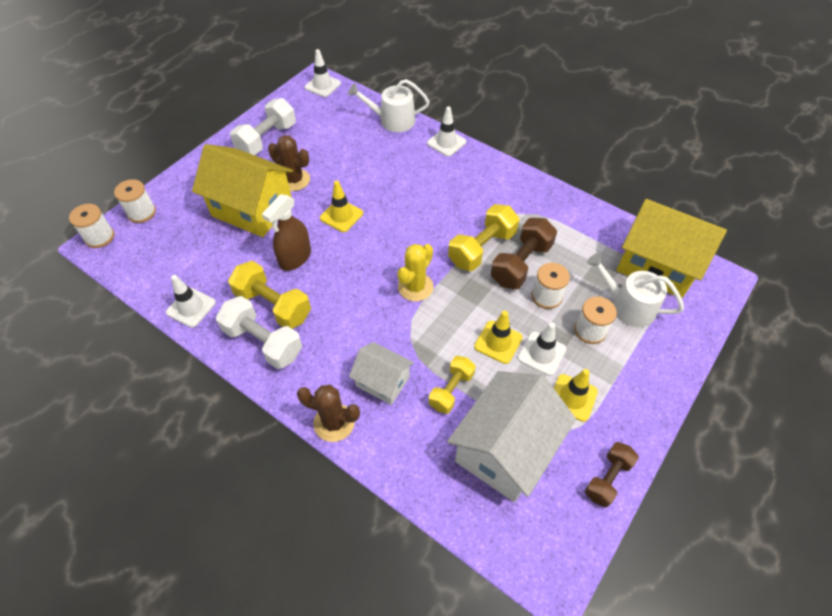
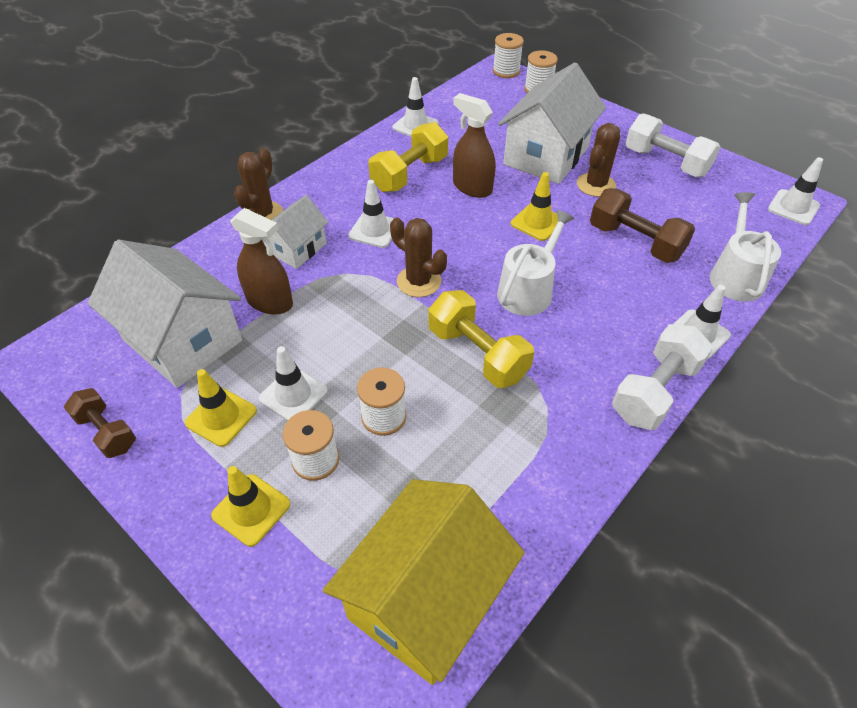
camera: 95 degrees right, 5 degrees down
yellow house [192,144,293,237] -> white house [498,63,606,184]
white dumbbell [216,296,303,369] -> white dumbbell moved to [612,324,713,430]
yellow cactus [397,244,434,301] -> brown cactus [390,218,447,297]
yellow dumbbell [429,356,476,414] -> brown spray bottle [230,208,293,315]
yellow traffic cone [474,311,523,364] -> yellow traffic cone moved to [211,466,290,547]
brown dumbbell [491,218,557,289] -> brown dumbbell moved to [590,188,695,263]
white watering can [587,253,684,327] -> white watering can moved to [497,210,575,316]
none -> white traffic cone [348,180,394,248]

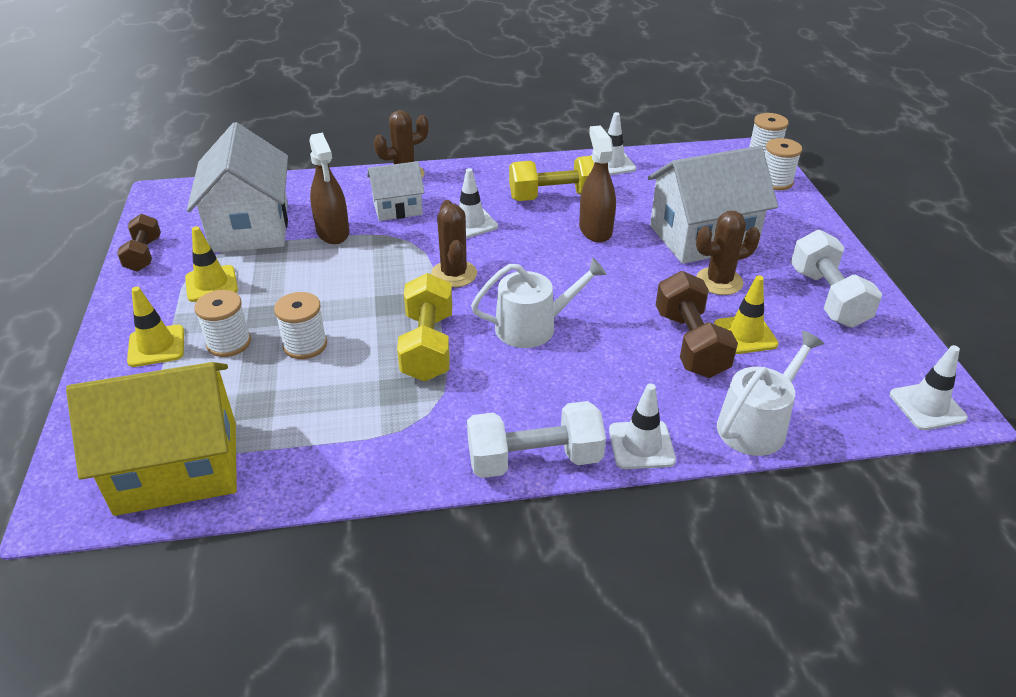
camera: 40 degrees right, 10 degrees down
white traffic cone [259,346,328,421] -> none
yellow traffic cone [511,172,558,241] -> yellow traffic cone moved to [714,275,779,354]

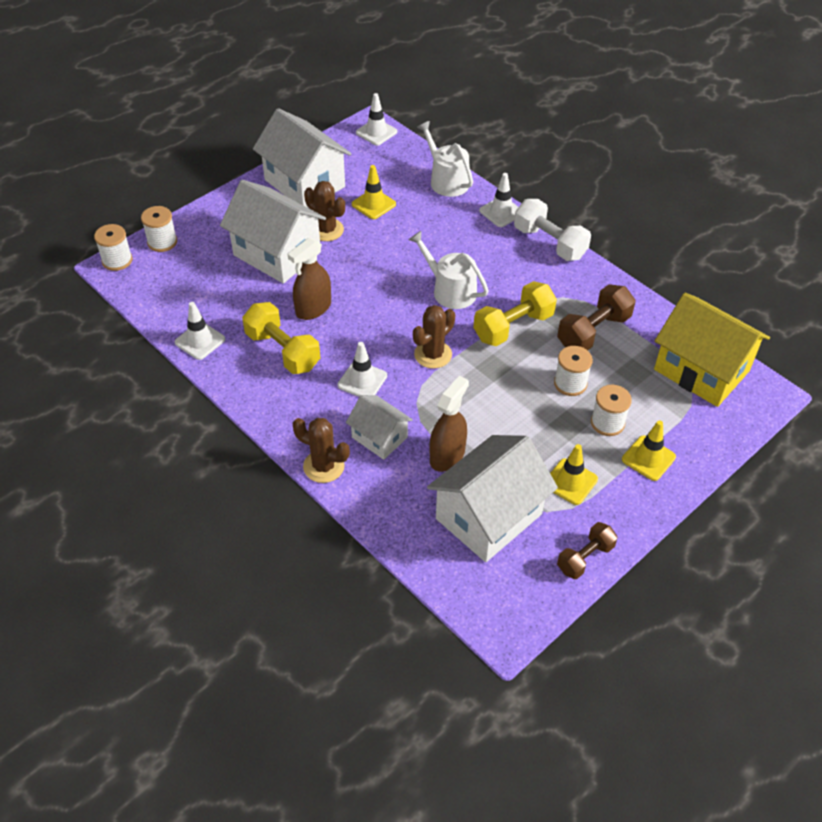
camera: 125 degrees left, 10 degrees up
brown dumbbell [656,271,738,378] -> brown dumbbell moved to [557,284,636,350]
white watering can [717,331,824,456] -> white watering can turned 45 degrees clockwise [417,121,473,197]
white dumbbell [791,230,882,328] -> white house [253,108,351,208]

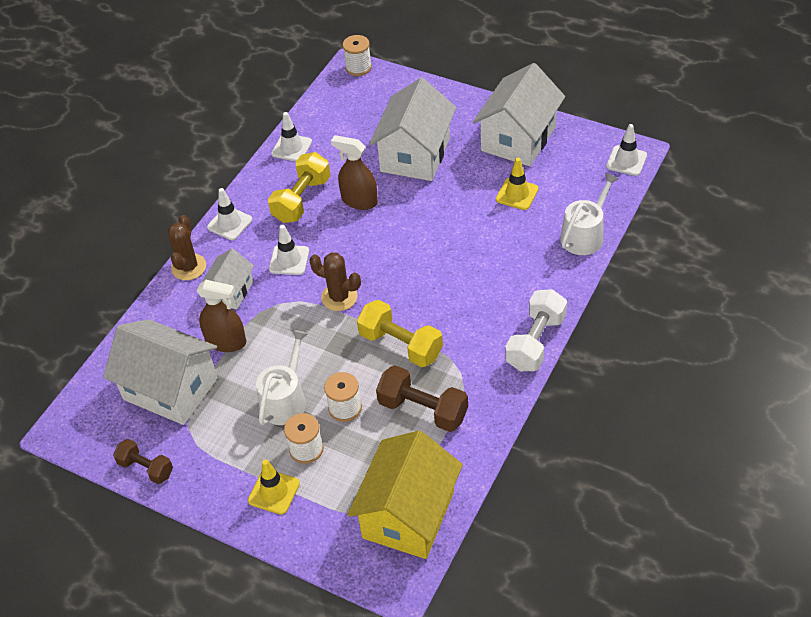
camera: 75 degrees right, 0 degrees up
white spool [141,206,177,252] -> none
brown cactus [304,181,345,241] -> none
white watering can [409,231,489,309] -> white watering can moved to [256,330,308,425]
white traffic cone [479,173,518,227] -> white traffic cone moved to [207,188,252,240]
yellow traffic cone [550,444,598,505] -> none

